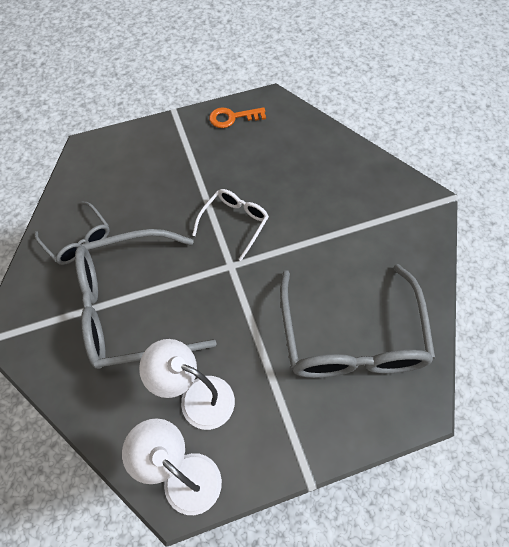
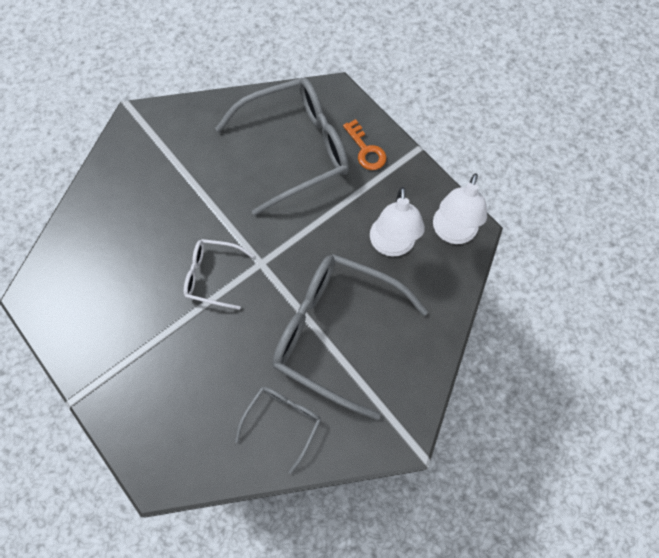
camera: 110 degrees left, 5 degrees up
grey glasses [75,229,217,369] -> grey glasses turned 150 degrees clockwise [272,254,428,420]
orange key [209,107,266,128] -> orange key moved to [343,119,386,170]

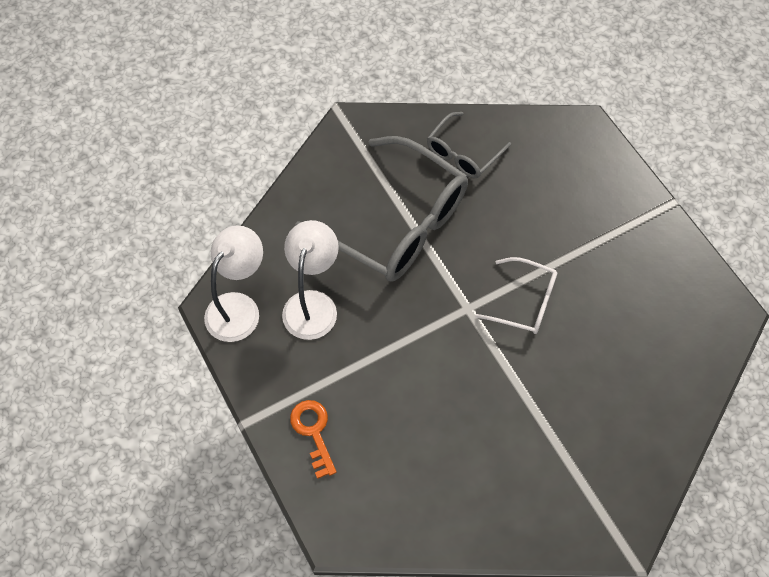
camera: 170 degrees left, 5 degrees down
grey glasses [215,78,349,216] -> none

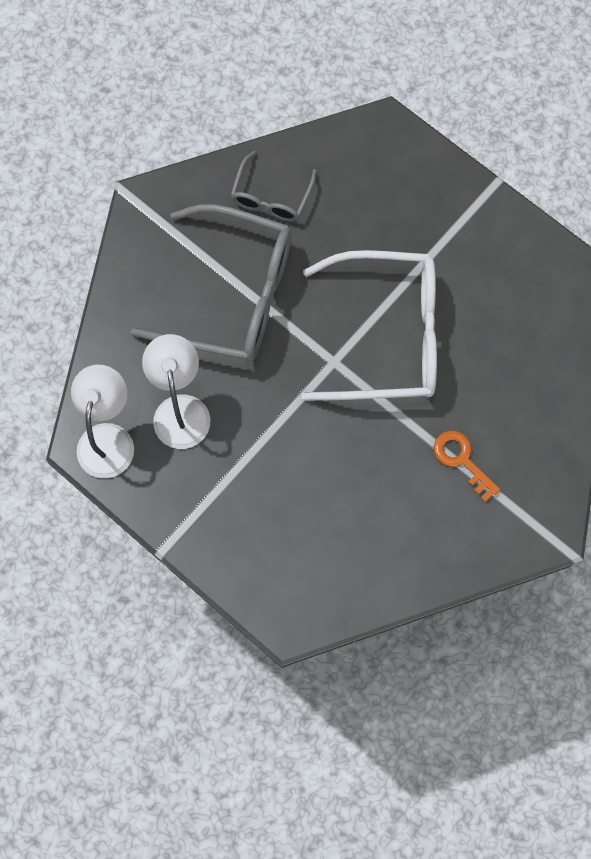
camera: 20 degrees left, 10 degrees up
orange key [290,400,336,479] -> orange key moved to [434,431,500,502]
white glasses [475,257,557,334] -> white glasses [301,250,437,401], size x1.98

